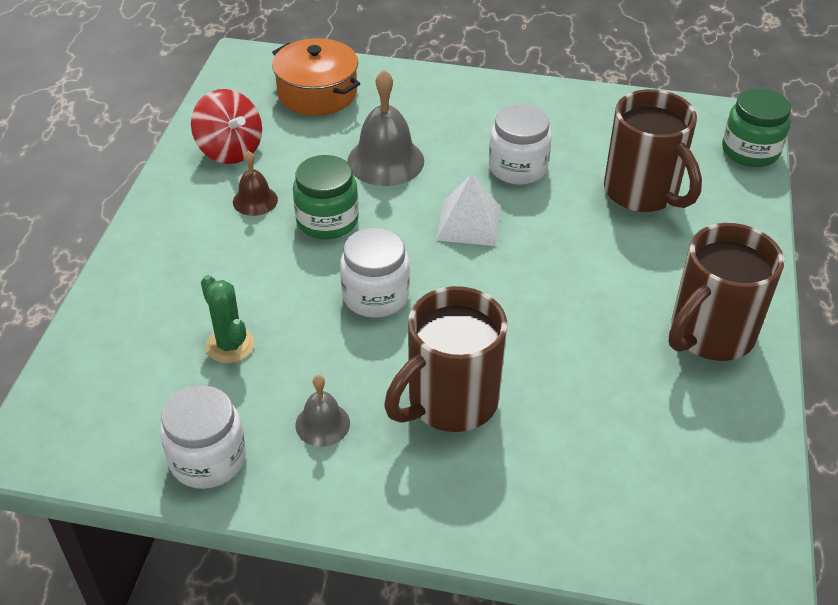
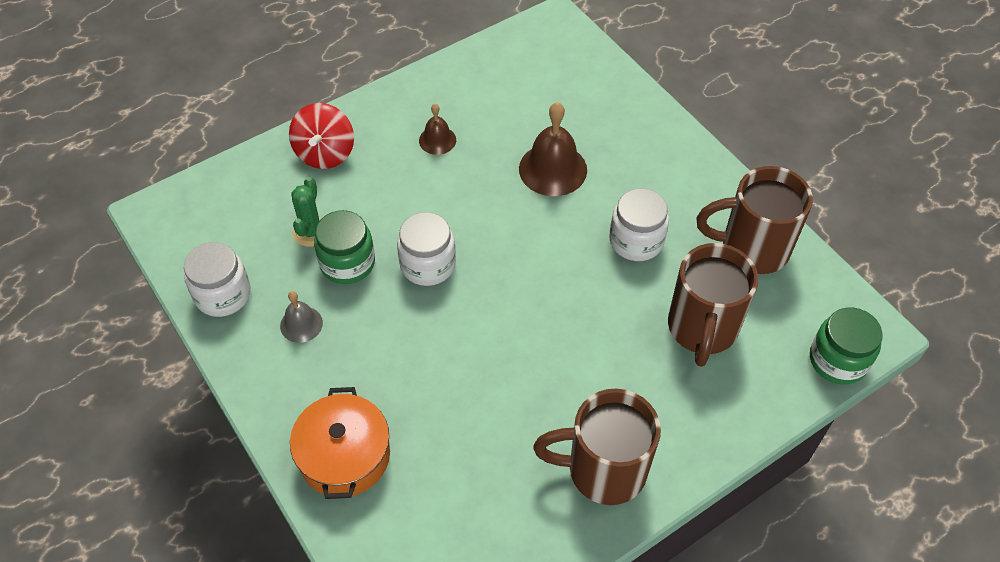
camera: 45 degrees right, 10 degrees up
red spinning top [191,89,262,164] -> red spinning top moved to [289,103,354,169]
orange pot [272,38,360,116] -> orange pot moved to [290,387,390,499]
green jar [293,155,359,239] -> green jar moved to [314,210,375,284]
grey bell [347,70,424,186] -> brown bell [519,102,587,196]
brown mug [384,286,507,432] -> brown mug moved to [696,166,813,274]
white pyramid [437,173,501,246] -> none

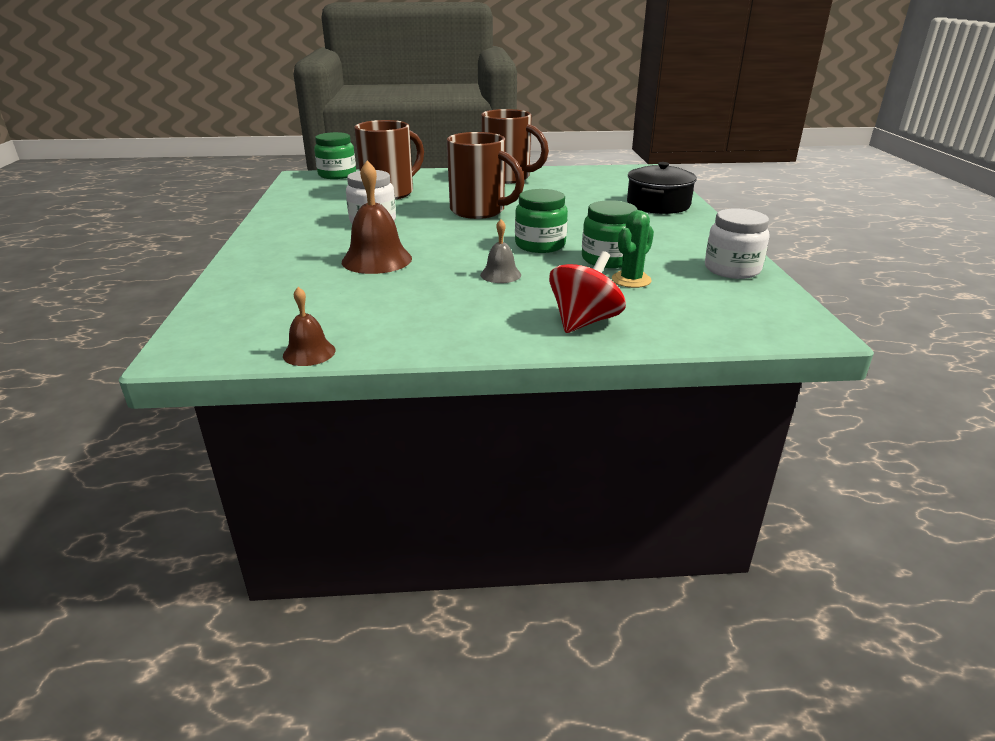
camera: 150 degrees left, 25 degrees down
grey bell [280,291,323,343] -> grey bell moved to [480,219,521,283]
orange pot [290,387,390,499] -> black pot [627,162,697,214]
white jar [397,212,456,286] -> green jar [515,189,568,253]
brown bell [419,104,456,155] -> brown bell moved to [283,287,335,366]
brown mug [696,166,813,274] -> brown mug moved to [447,132,525,219]

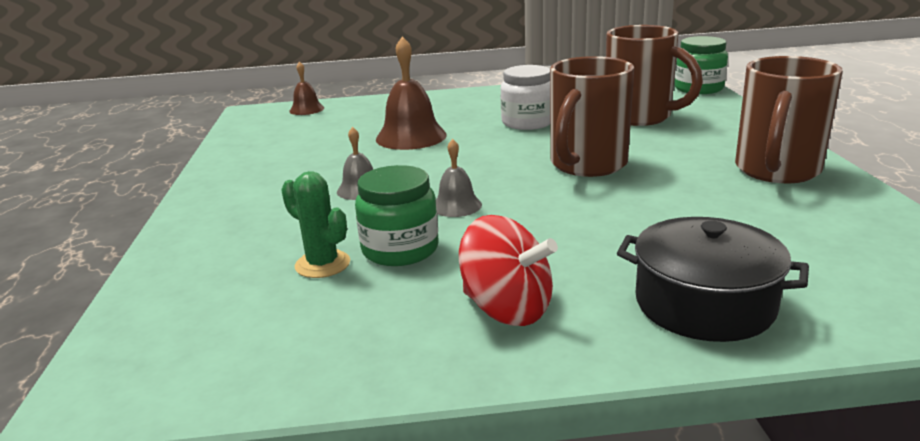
camera: 90 degrees right, 5 degrees down
brown bell [283,287,335,366] -> brown bell moved to [289,61,324,115]
green jar [515,189,568,253] -> grey bell [436,139,482,217]
red spinning top [549,251,626,333] -> red spinning top moved to [459,215,558,326]
white jar [705,208,770,279] -> none

